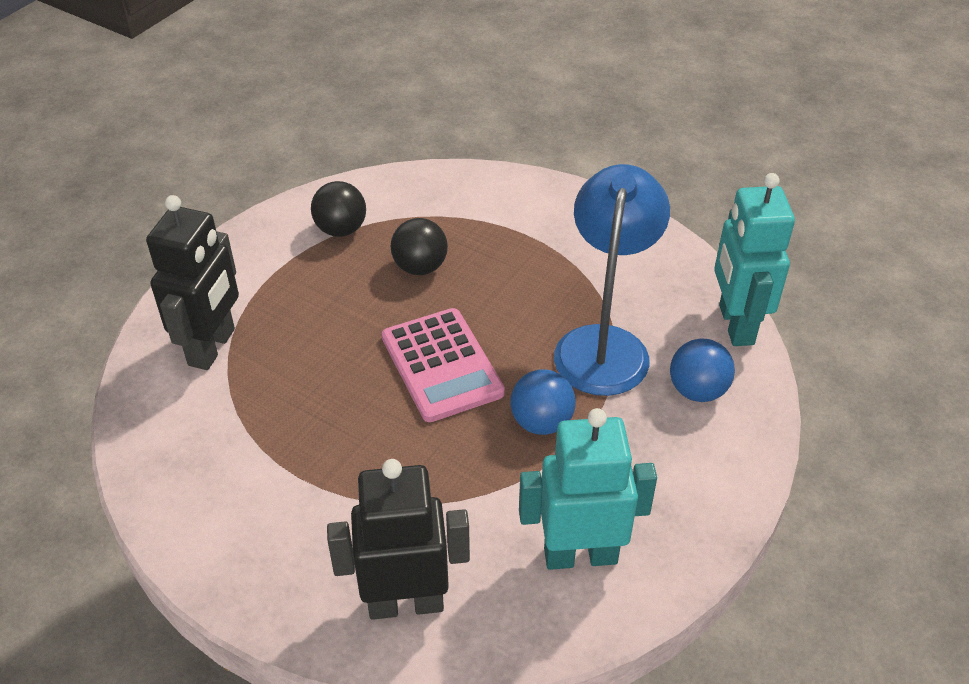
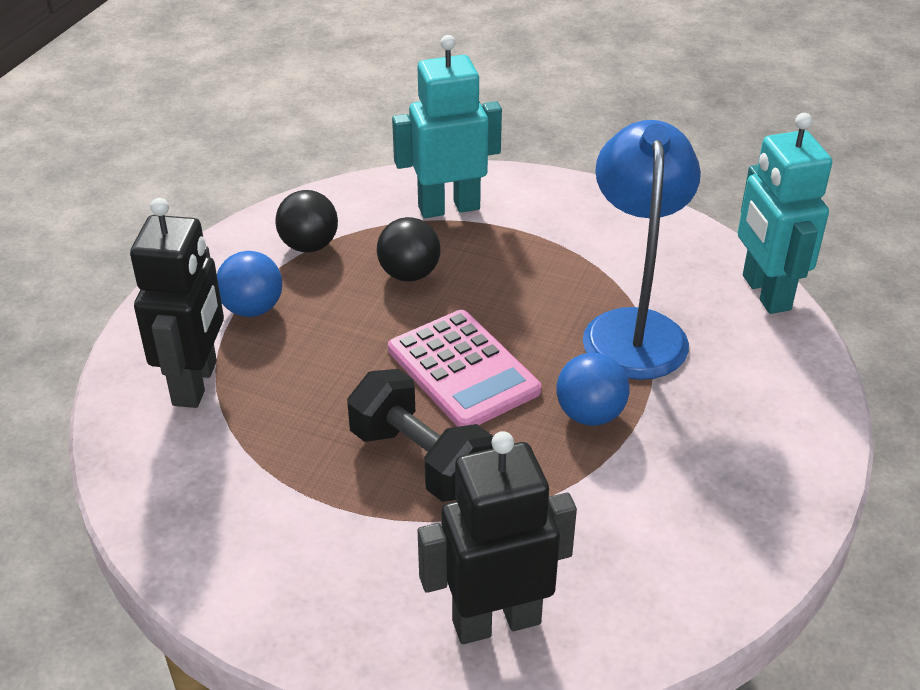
camera: 10 degrees left, 5 degrees down
turquoise robot [519,408,657,570] -> turquoise robot moved to [392,35,502,218]
blue ball [670,339,735,402] -> blue ball moved to [217,251,282,317]
none -> black dumbbell [347,369,493,502]

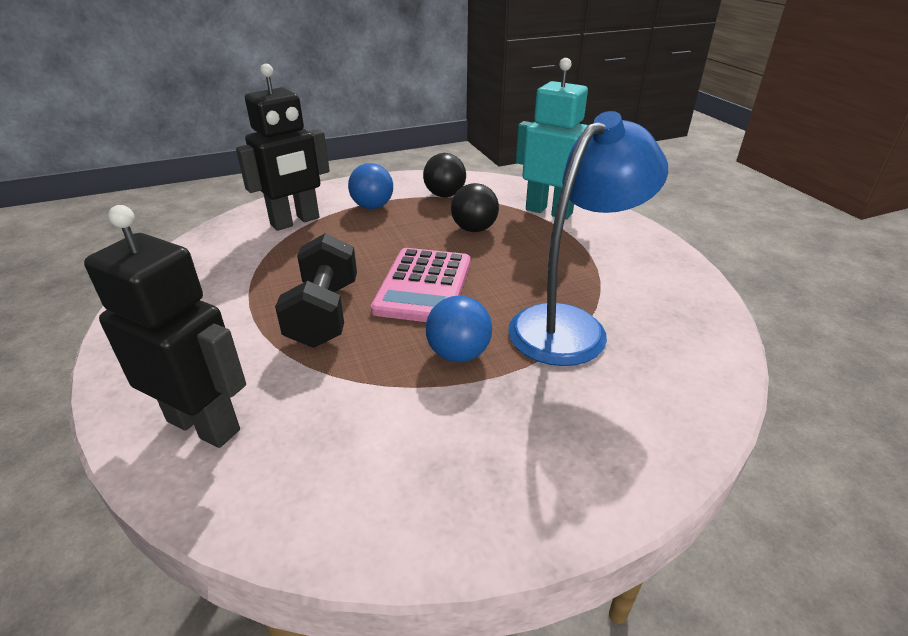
camera: 45 degrees right, 5 degrees down
turquoise robot [738,113,832,314] -> none

